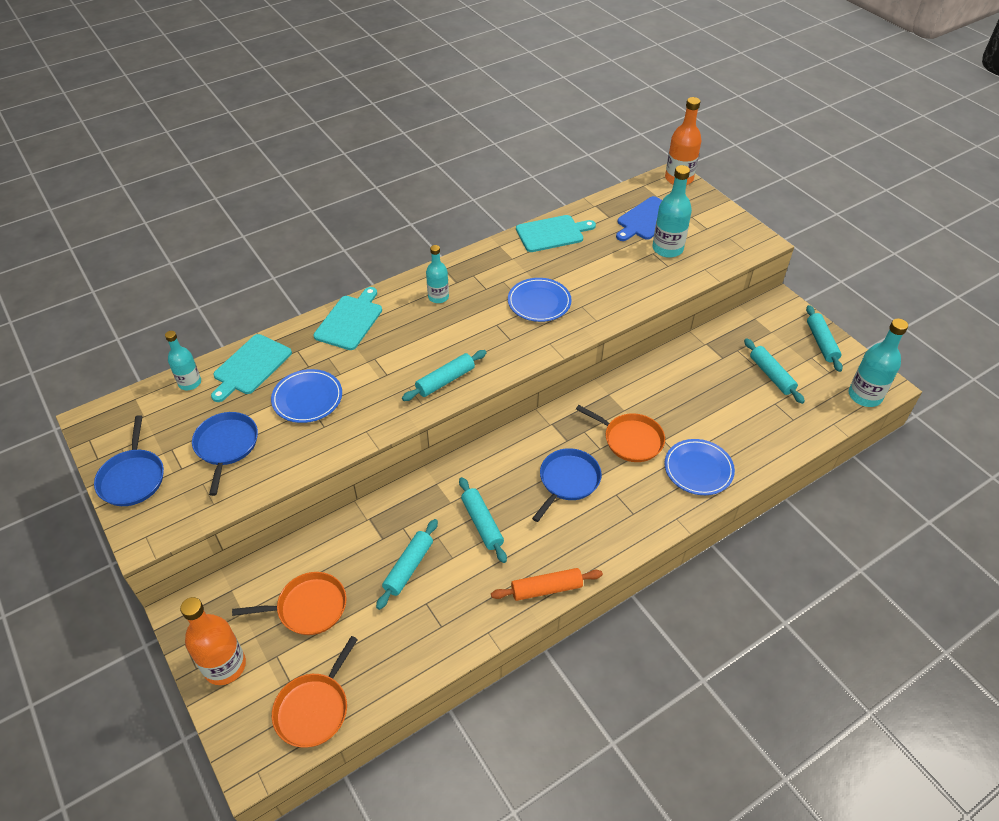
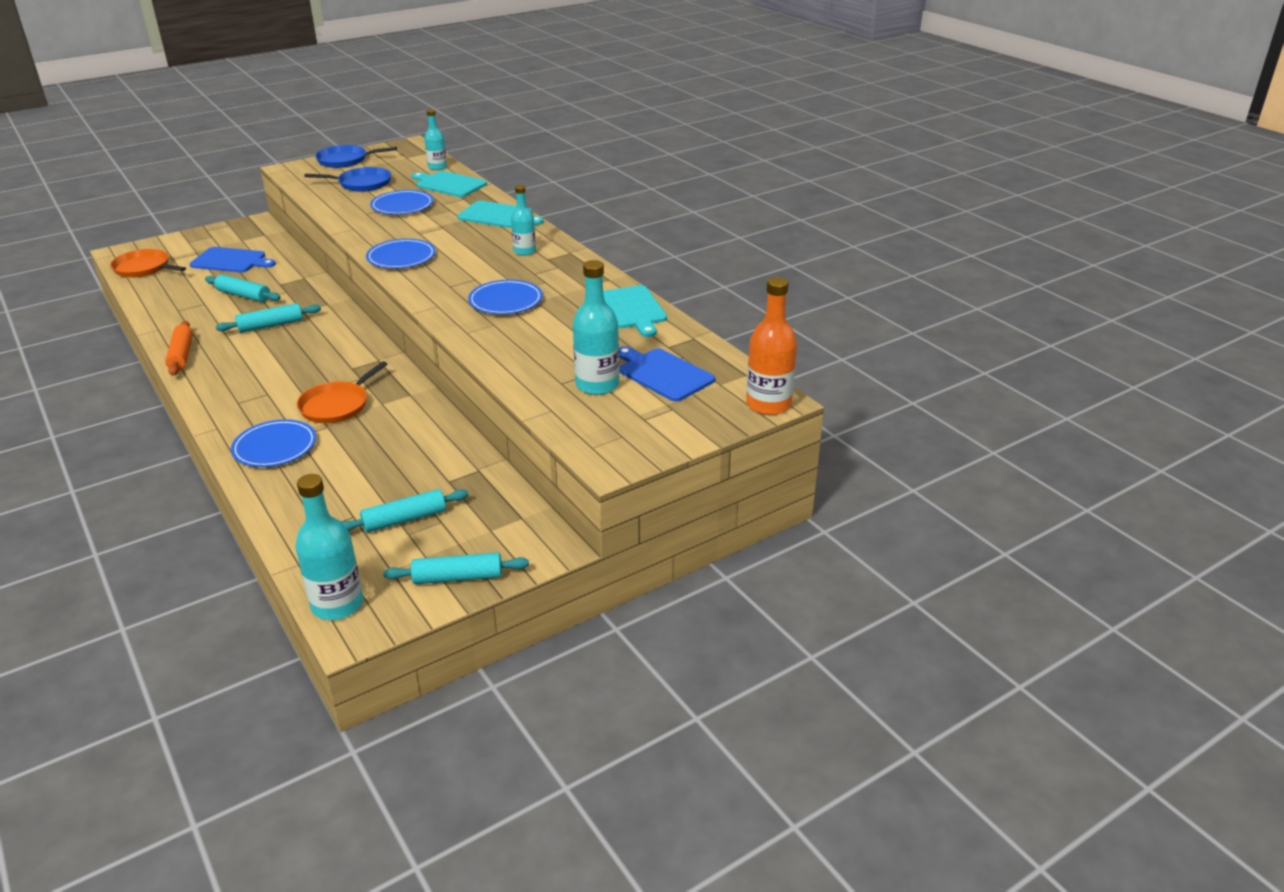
camera: 90 degrees right, 15 degrees down
orange bottle [180,597,246,685] -> none
orange pan [232,572,346,635] -> blue cutting board [190,247,276,273]
turquoise rolling pin [402,350,487,401] -> blue plate [366,239,436,269]
blue pan [532,448,602,522] -> none

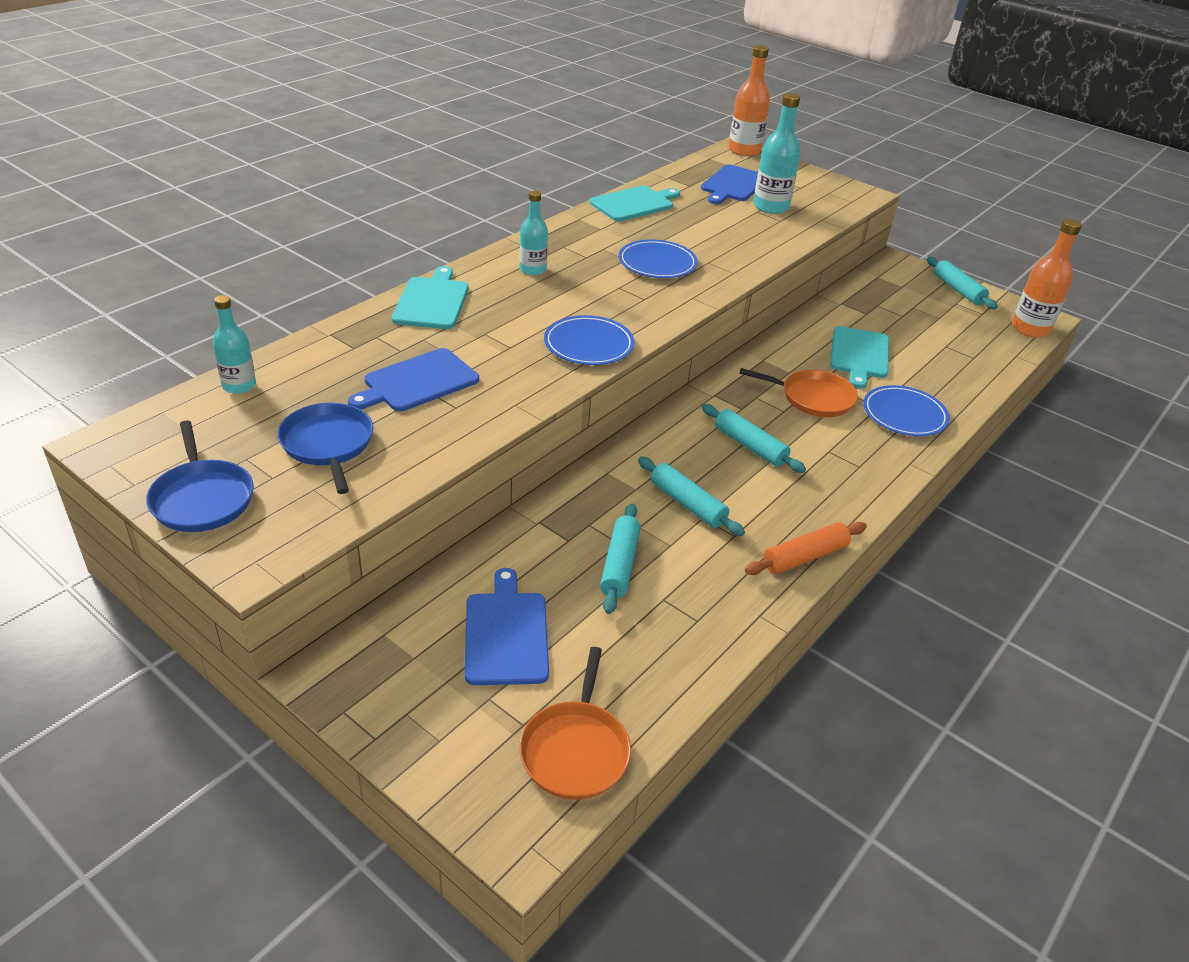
camera: 110 degrees left, 5 degrees up
turquoise bottle [296,474,363,620] -> orange bottle [1012,219,1082,338]
turquoise rolling pin [341,489,469,533] -> turquoise rolling pin moved to [702,404,806,473]
blue plate [370,190,434,215] -> blue cutting board [348,348,479,411]
turquoise cutting board [412,171,487,197] -> turquoise cutting board moved to [830,326,889,388]

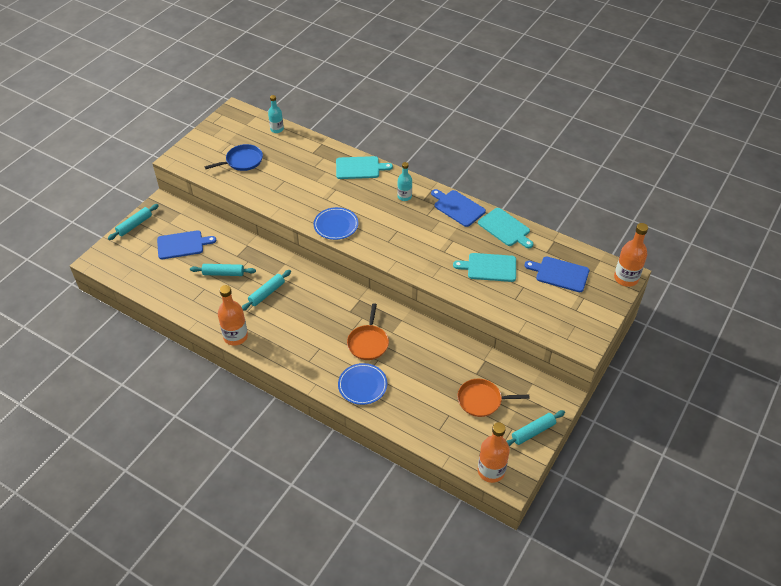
camera: 85 degrees right, 10 degrees up
blue pan [146,420,254,532] -> none
blue cutting board [348,348,479,411] -> blue cutting board moved to [431,189,486,227]
orange pan [519,647,631,800] -> orange pan moved to [457,379,530,417]
blue plate [619,240,698,278] -> none
turquoise rolling pin [702,404,806,473] -> turquoise rolling pin moved to [108,204,159,240]
orange rolling pin [745,522,867,575] -> orange bottle [218,285,248,346]
turquoise bottle [753,93,801,214] -> none
turquoise cutting board [830,326,889,388] -> turquoise cutting board moved to [453,253,516,282]

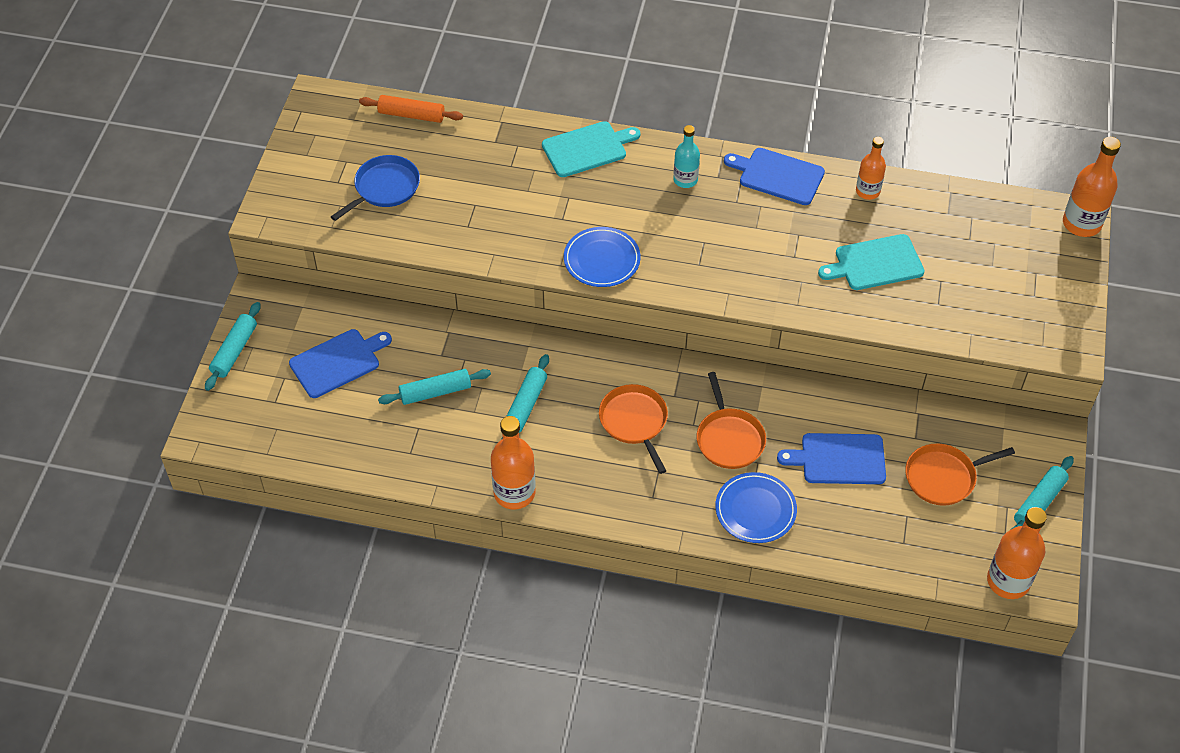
camera: 20 degrees left, 5 degrees up
turquoise bottle [268,95,284,133] -> orange rolling pin [359,95,463,123]
turquoise cutting board [478,208,534,248] -> orange bottle [856,137,886,200]
blue cutting board [524,256,589,292] -> blue cutting board moved to [777,433,886,484]
none -> orange pan [599,384,668,474]

